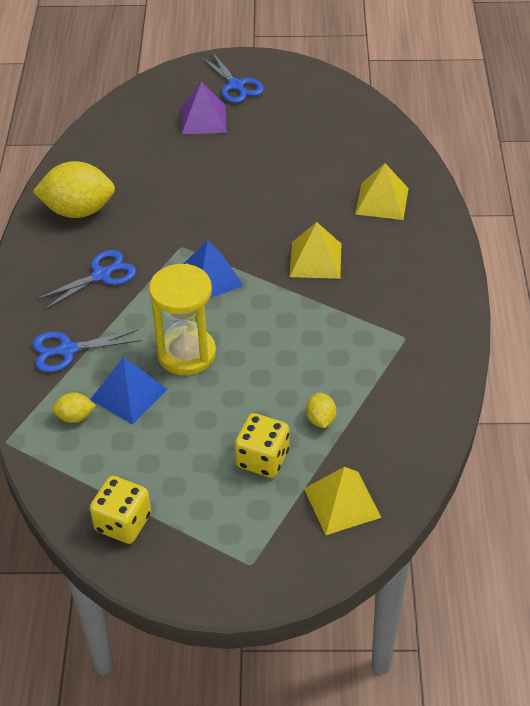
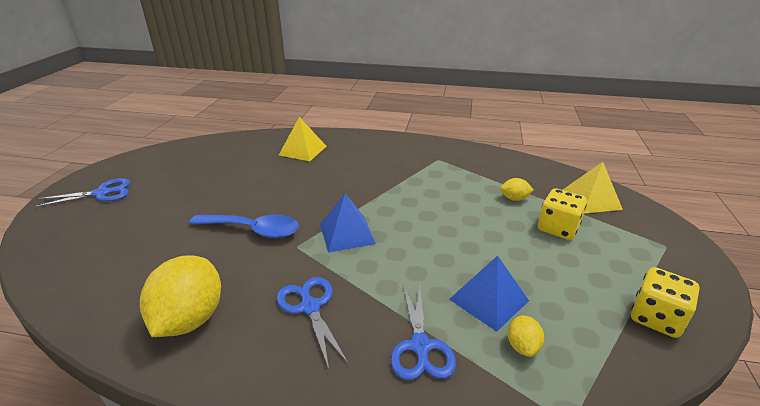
camera: 80 degrees left, 15 degrees down
yellow hourglass [149,264,216,375] -> none
purple pyramid [181,82,227,134] -> none
yellow pyramid [290,222,341,279] -> none
none -> blue spoon [189,215,299,238]

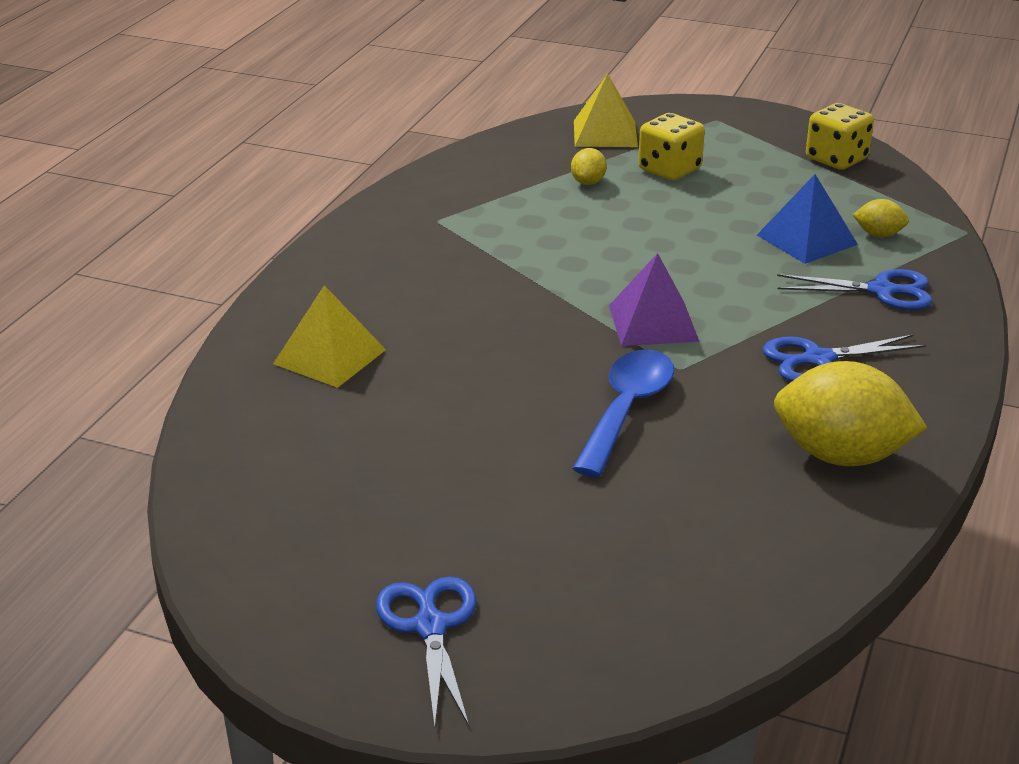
camera: 80 degrees left, 0 degrees up
blue pyramid [320,193,376,253] -> purple pyramid [609,253,699,346]

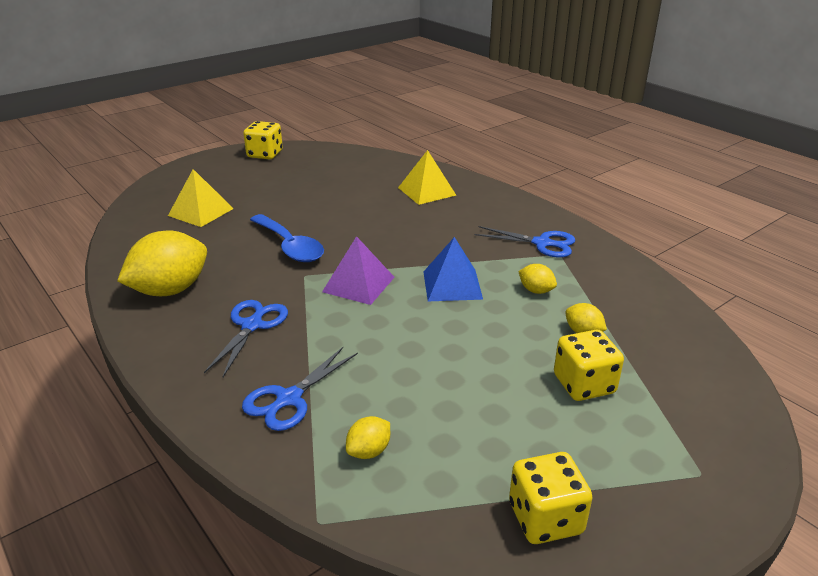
camera: 120 degrees right, 0 degrees up
blue scissors [376,576,476,727] -> blue scissors moved to [475,226,575,258]
yellow pyramid [574,73,638,147] -> yellow pyramid moved to [168,169,234,227]
blue pyramid [757,174,858,264] -> blue pyramid moved to [423,237,483,301]
none -> yellow dice [243,121,283,159]
none -> yellow lemon [518,264,557,294]

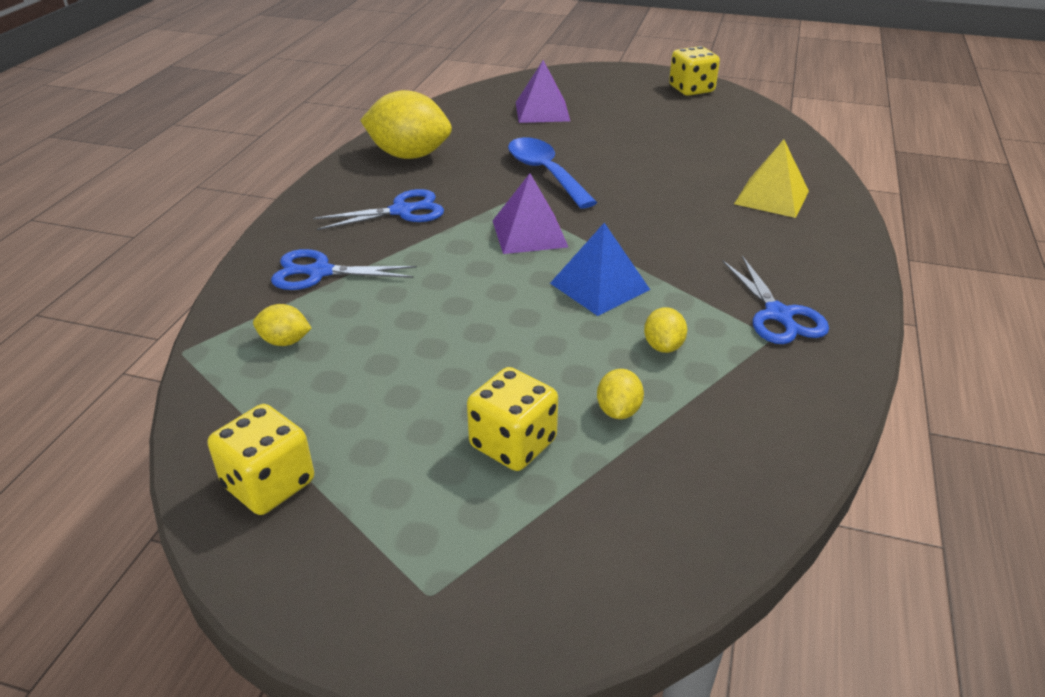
camera: 55 degrees right, 5 degrees up
yellow pyramid [168,169,234,227] -> purple pyramid [516,60,570,123]
blue spoon [250,214,324,262] -> blue spoon turned 135 degrees clockwise [508,137,597,209]

